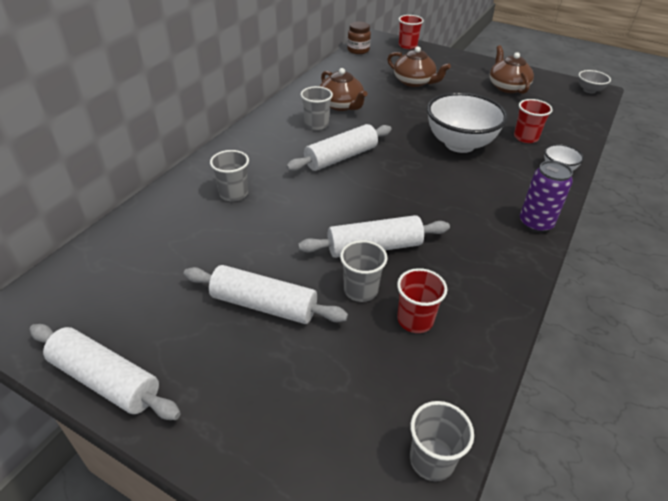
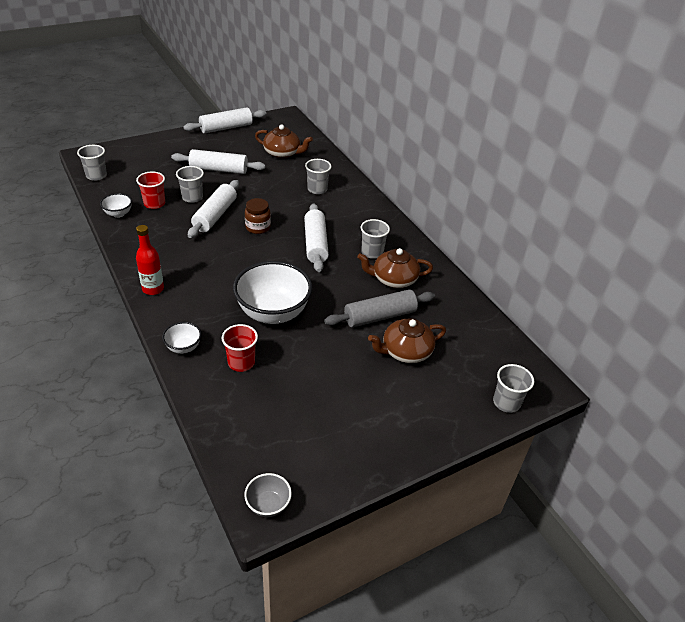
camera: 120 degrees right, 0 degrees up
white rolling pin [183,265,348,324] -> white rolling pin turned 45 degrees clockwise [171,149,265,174]
brown jar [347,22,371,54] -> brown jar moved to [245,198,271,234]
red cup [399,15,424,49] -> grey cup [493,364,534,413]
brown teapot [489,45,534,94] -> brown teapot moved to [255,124,313,159]
purple can [520,160,573,233] -> red bottle [136,225,164,295]
none -> white bowl [100,193,132,218]
none -> grey rolling pin [324,289,435,328]

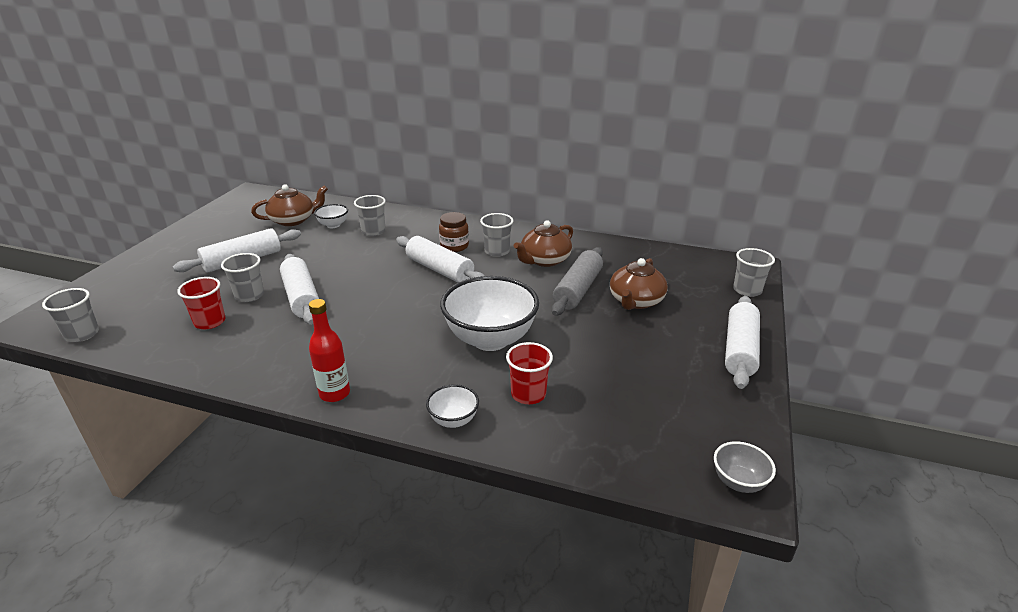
camera: 40 degrees left, 10 degrees down
white bowl [100,193,132,218] -> white bowl moved to [314,204,348,228]
white rolling pin [183,107,266,133] -> white rolling pin moved to [725,296,760,389]
brown jar [245,198,271,234] -> brown jar moved to [439,212,469,252]

